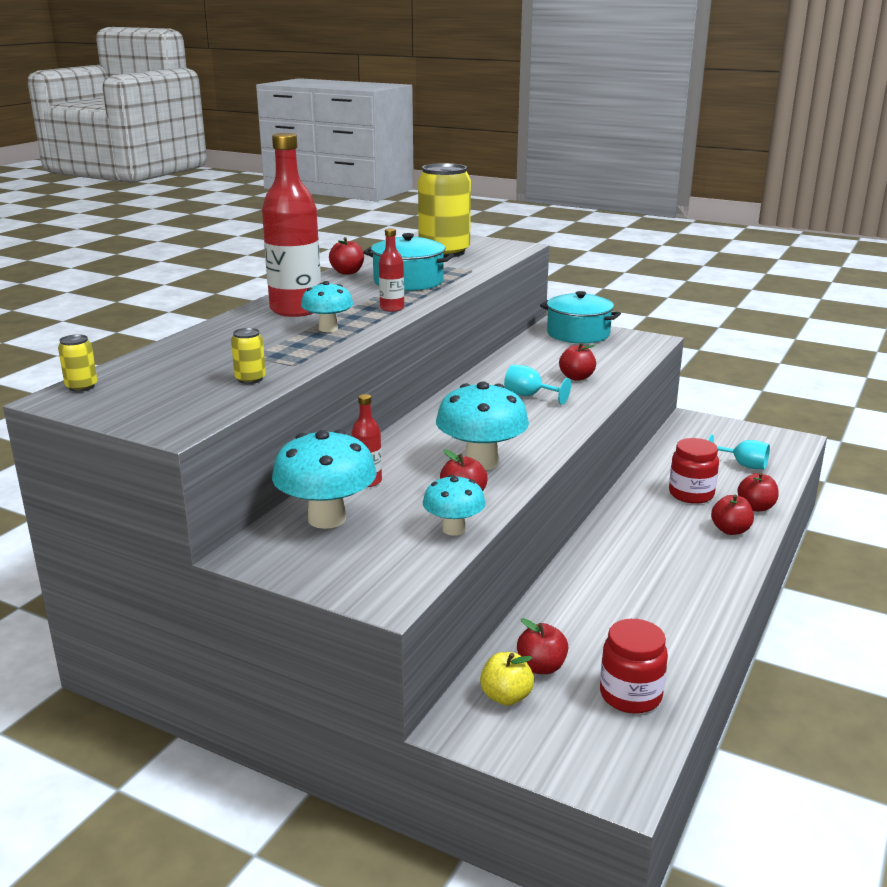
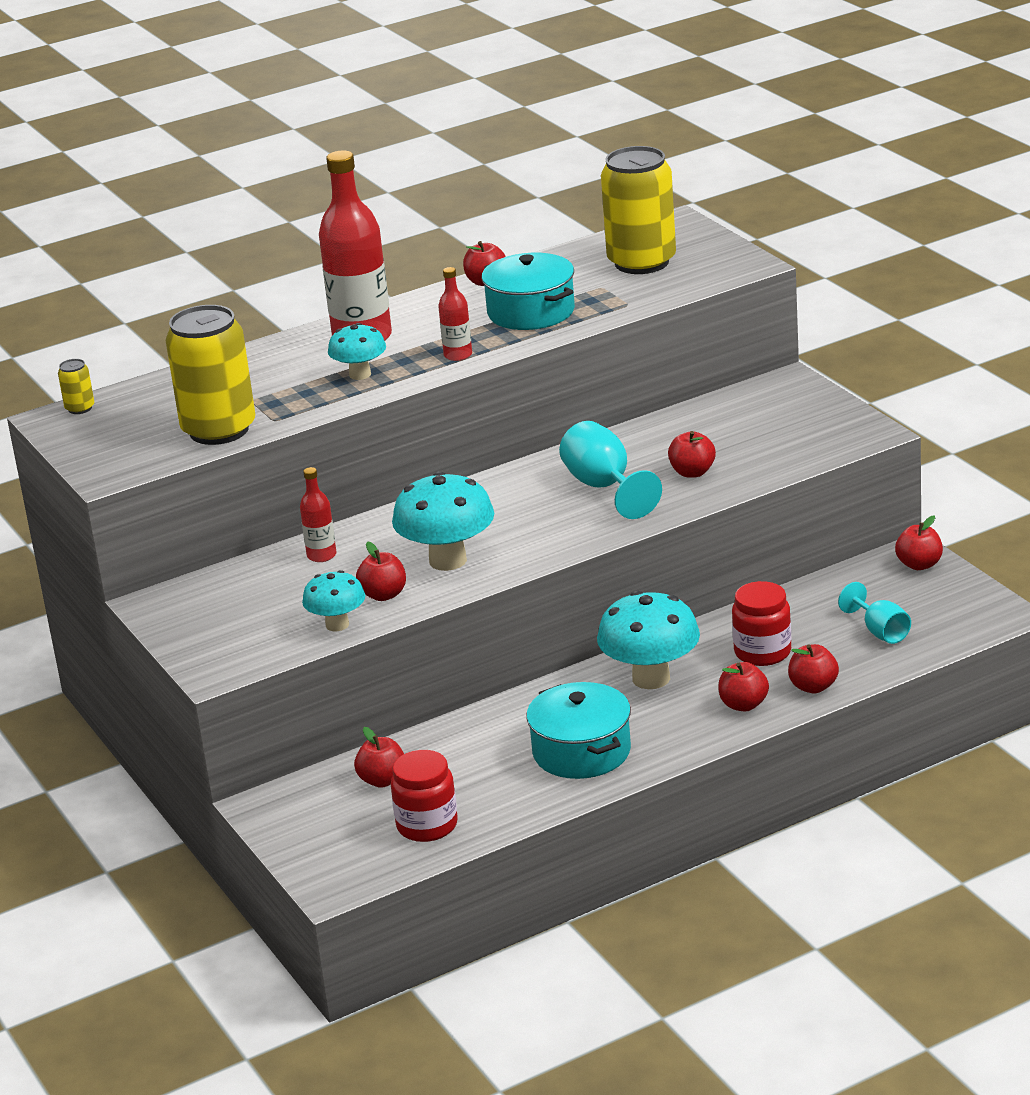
camera: 35 degrees right, 5 degrees up
yellow can [231,328,266,384] -> yellow can [166,305,255,445], size x2.44
turquoise mushroom [272,430,377,529] -> turquoise mushroom moved to [597,591,700,689]
yellow apple [480,652,534,706] -> none
turquoise goblet [504,364,571,405] -> turquoise goblet [559,421,662,519], size x1.56
turquoise pot [540,291,621,344] -> turquoise pot moved to [526,682,631,779]
none -> red apple [895,515,943,570]

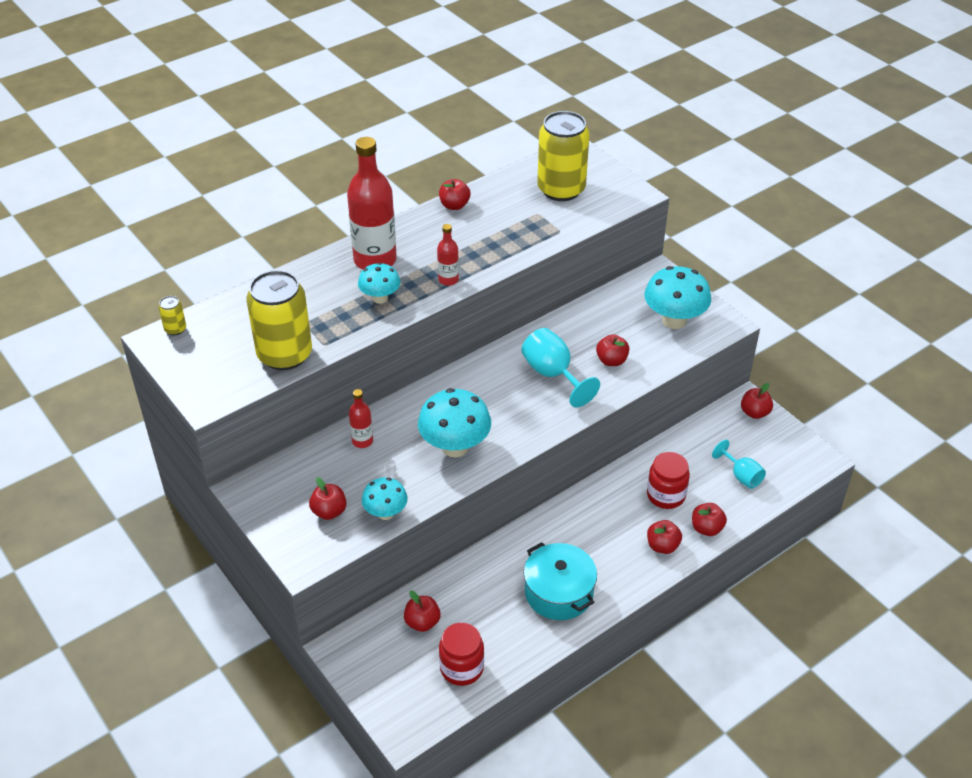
camera: 10 degrees left, 15 degrees up
red apple [356,542,406,601] -> red apple moved to [309,477,347,520]
turquoise pot [482,253,575,330] -> none
turquoise mushroom [597,591,700,689] -> turquoise mushroom moved to [644,266,711,329]

